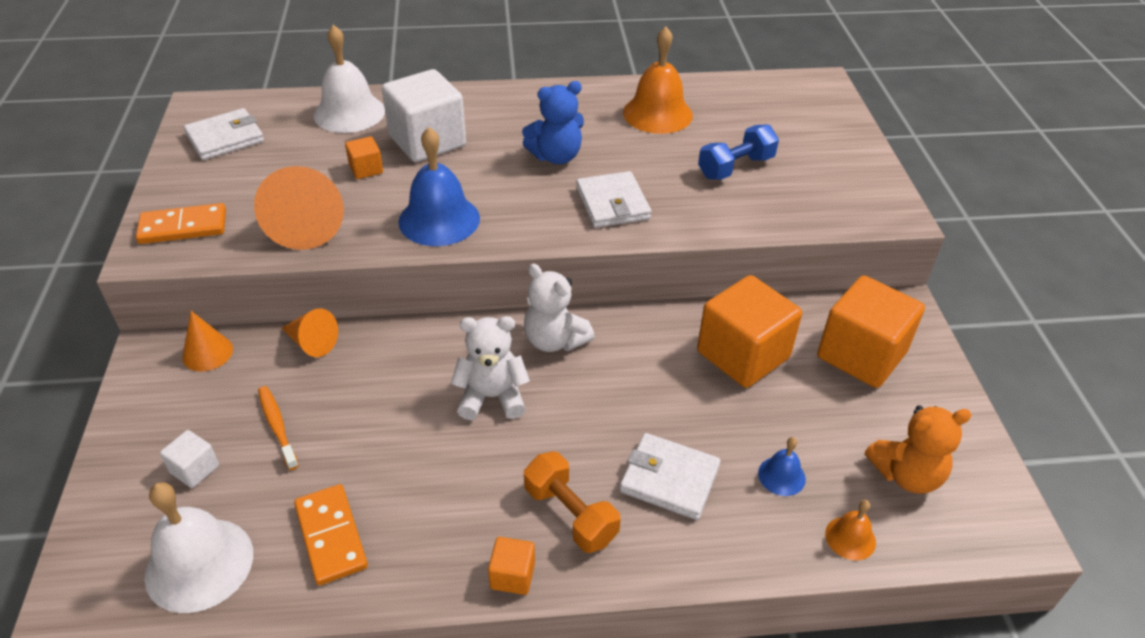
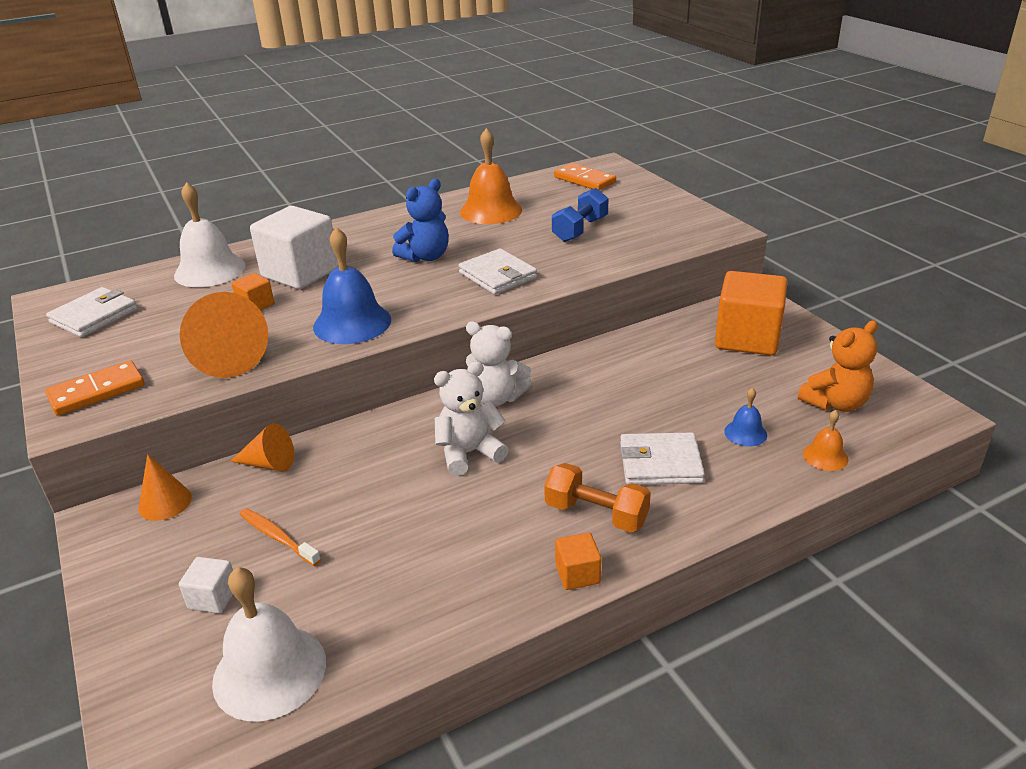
camera: 20 degrees left, 10 degrees down
orange domino [294,484,368,586] -> orange domino moved to [554,163,616,190]
orange cube [697,275,802,388] -> none

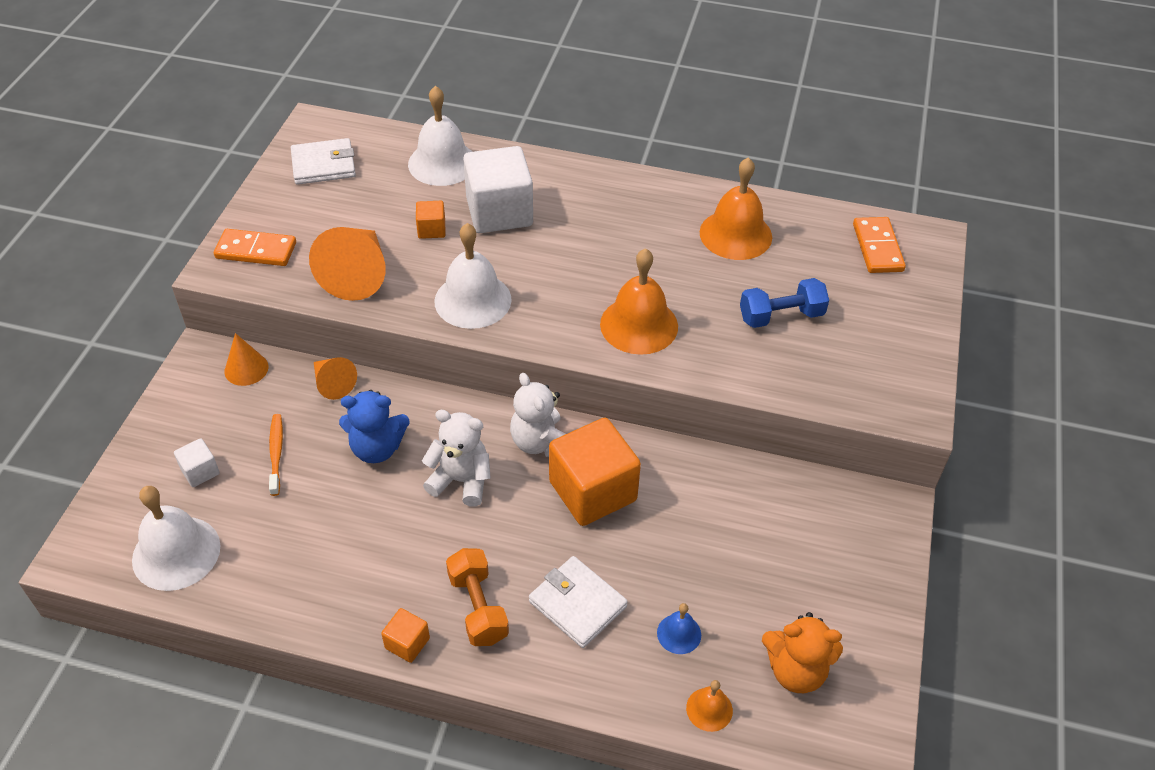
camera: 40 degrees right, 15 degrees up
blue bell [313,227,391,344] -> white bell [435,223,512,329]
blue teddy bear [392,179,449,262] -> blue teddy bear moved to [339,390,409,463]
white wallet [458,248,537,295] -> orange bell [600,248,678,355]
orange cube [715,271,788,356] -> orange cube moved to [549,418,641,526]

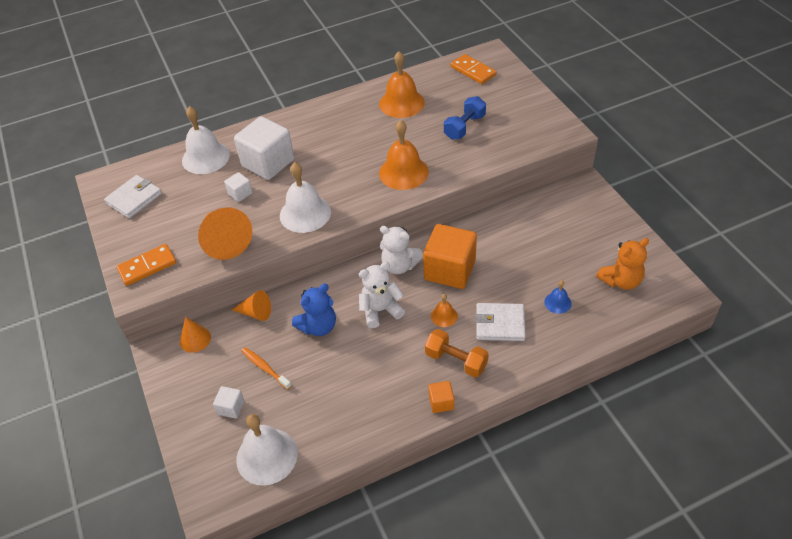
camera: 35 degrees left, 0 degrees up
orange cube [416,201,445,239] -> white cube [224,172,253,202]
orange bell [686,680,733,732] -> orange bell moved to [431,294,458,327]

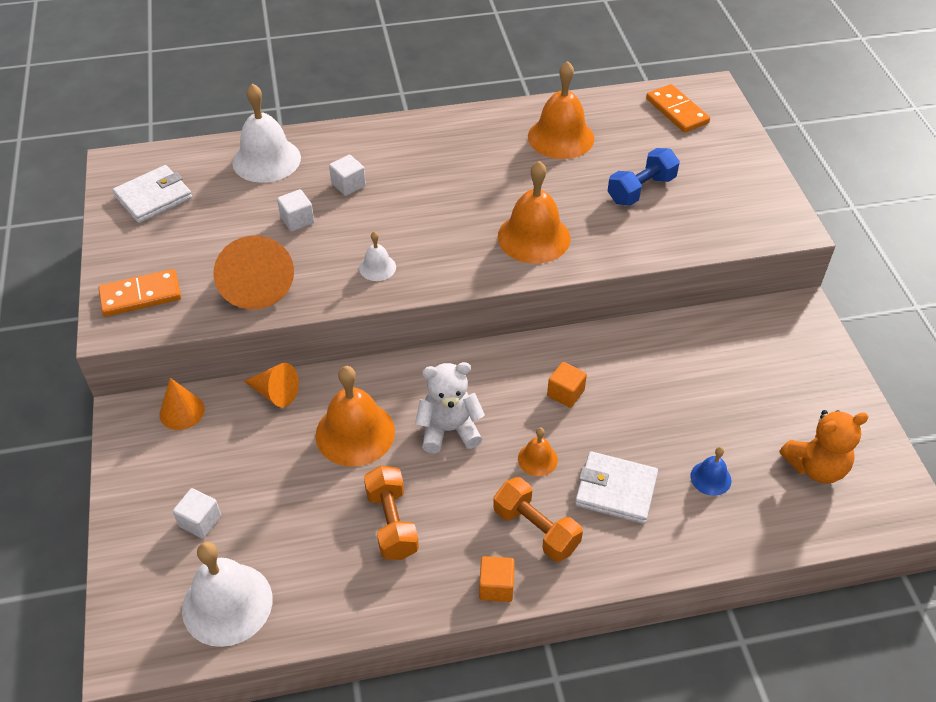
camera: 10 degrees right, 0 degrees up
white cube [234,116,294,180] -> white cube [329,155,366,196], size x0.45
orange toothbrush [241,347,292,390] -> none
white bell [280,162,331,233] -> white bell [359,231,396,281], size x0.49
blue teddy bear [292,284,336,336] -> orange bell [315,366,395,466]
white teddy bear [380,226,423,274] -> none
orange cube [423,224,477,289] -> orange cube [547,362,587,408], size x0.45
none -> orange dumbbell [364,466,419,560]

